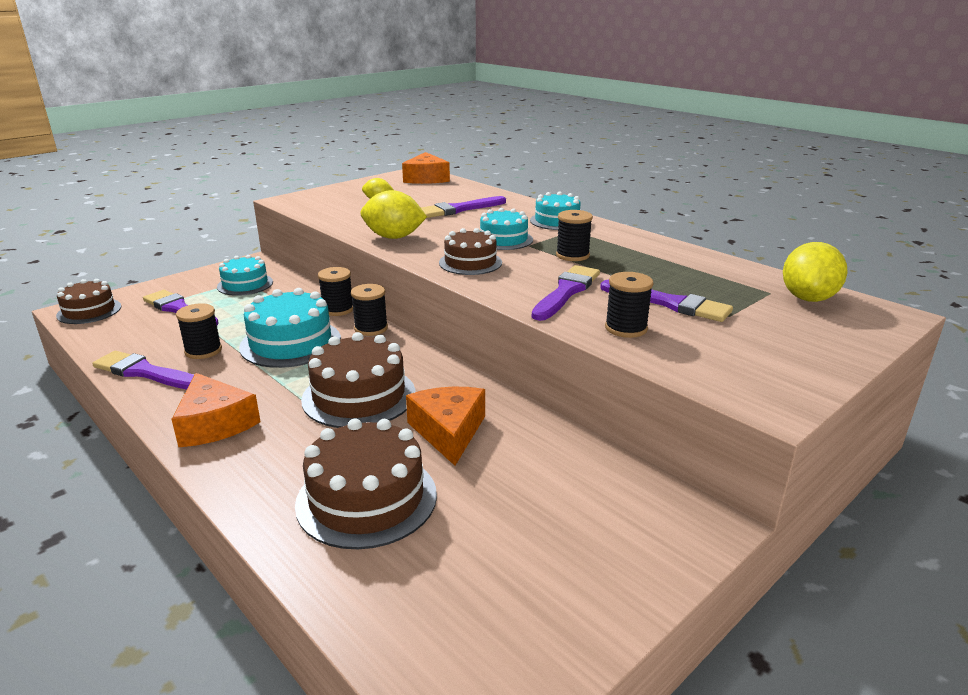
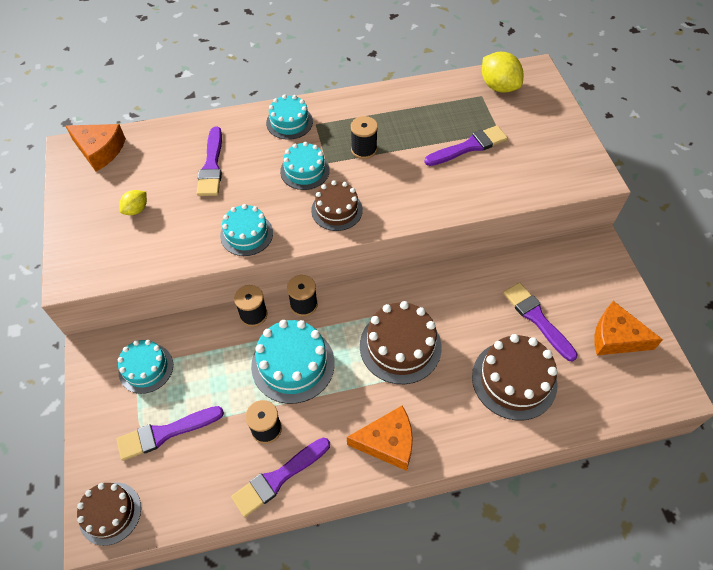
camera: 60 degrees left, 30 degrees up
yellow lemon [361,190,427,239] -> turquoise cake [220,204,273,256]
orange cheese [406,387,485,466] -> orange cheese moved to [594,301,663,355]
purple brush [532,265,600,321] -> purple brush moved to [503,282,578,362]
black spool [605,272,653,338] -> none

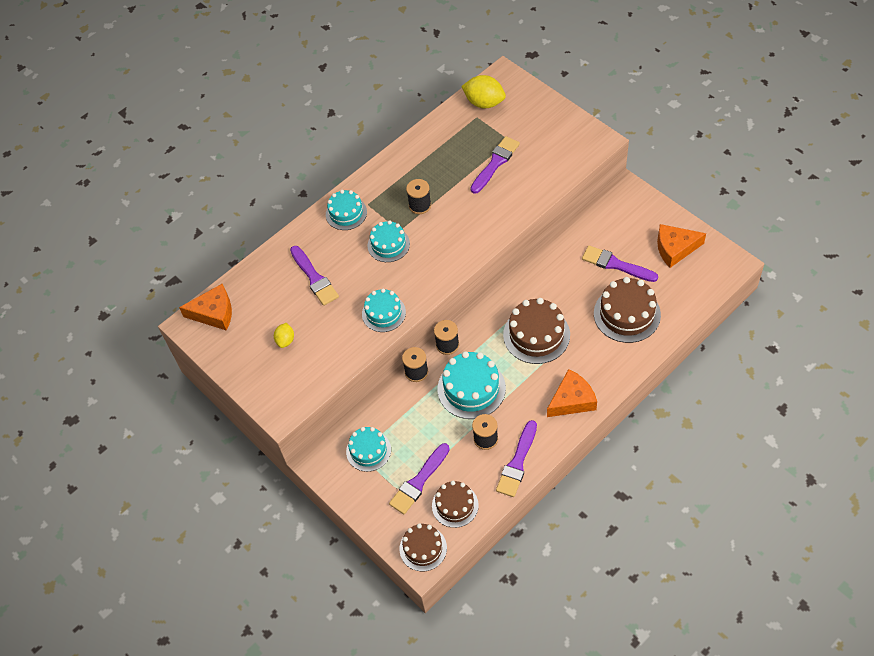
camera: 25 degrees left, 0 degrees up
brown cake [311,180,363,231] -> brown cake moved to [432,481,479,528]

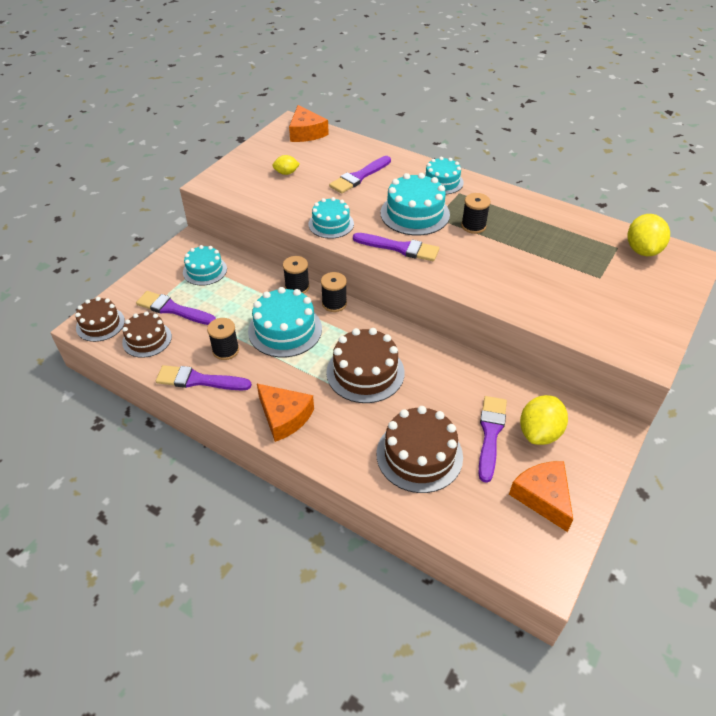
camera: 70 degrees right, 10 degrees down
turquoise cake [367,220,410,262] -> turquoise cake [381,173,450,236], size x1.55
purple brush [470,136,520,194] -> purple brush moved to [353,233,439,261]
none -> yellow lemon [520,395,568,445]

